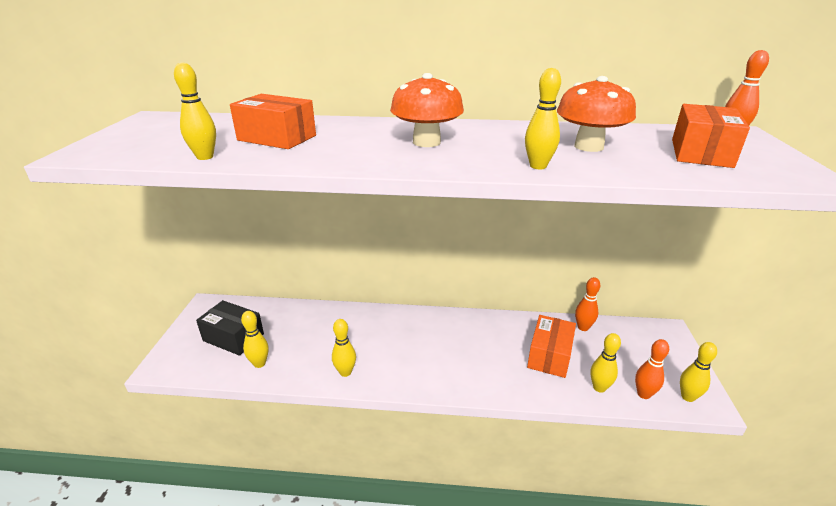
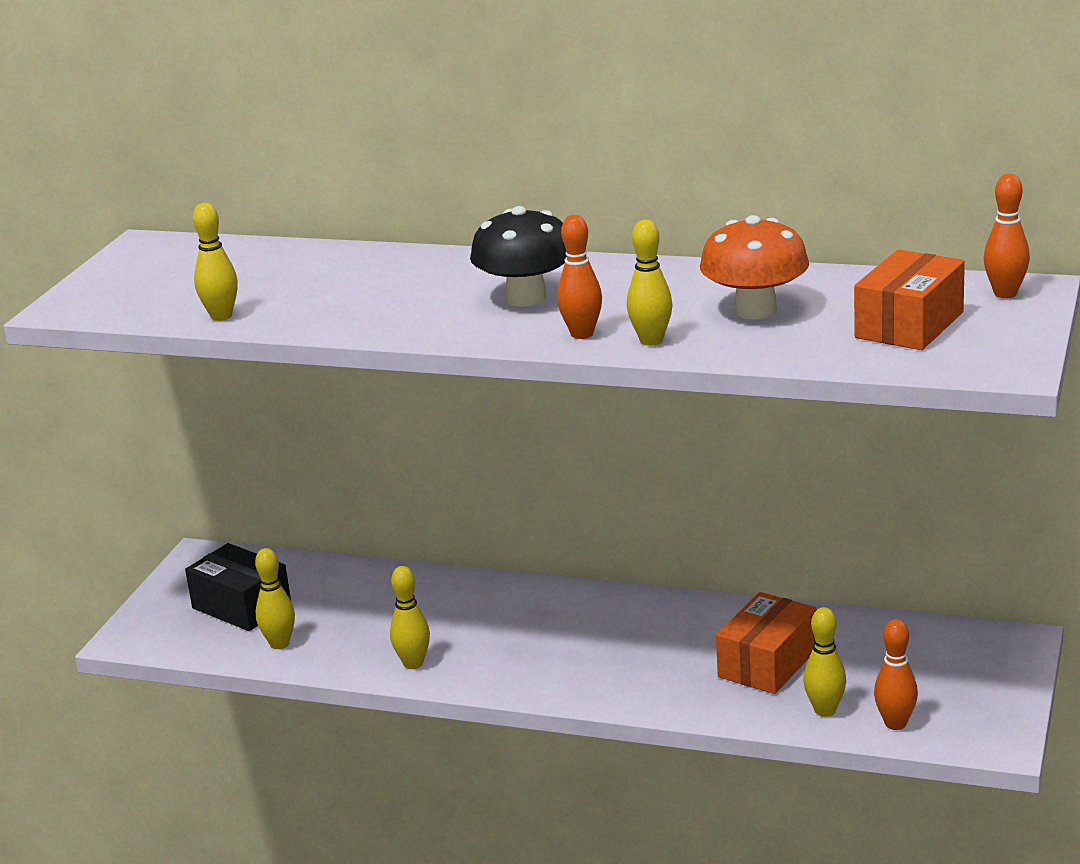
camera: 15 degrees right, 5 degrees down
orange box [230,94,316,149] -> none
orange mushroom [390,73,464,147] -> black mushroom [470,206,567,307]
orange bowling pin [575,277,600,331] -> orange bowling pin moved to [557,215,602,339]
yellow bowling pin [680,342,717,402] -> none

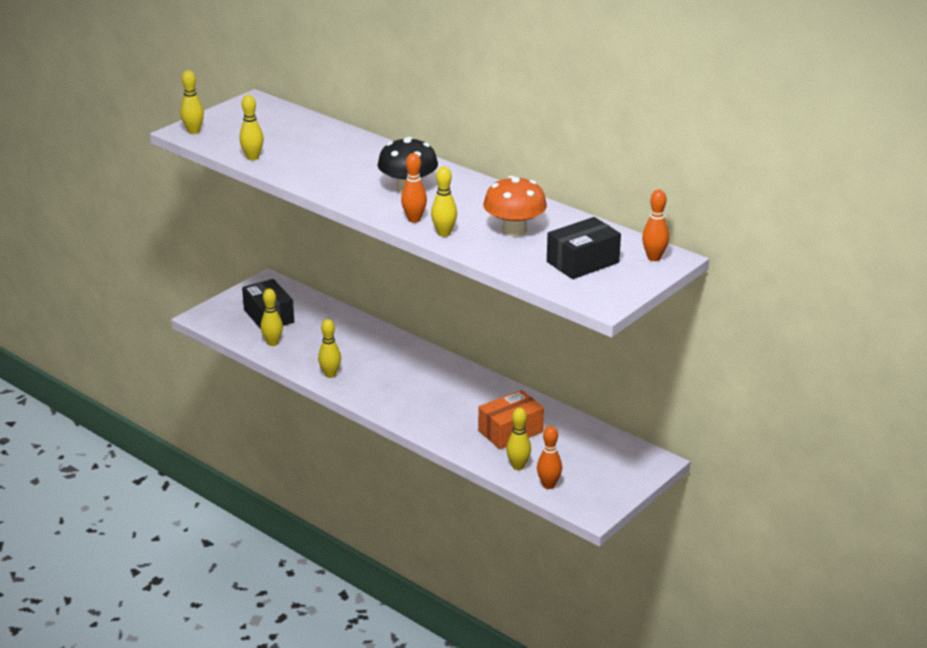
camera: 20 degrees right, 5 degrees up
orange box [854,250,965,350] -> black box [547,217,621,279]
none -> yellow bowling pin [180,70,204,134]

